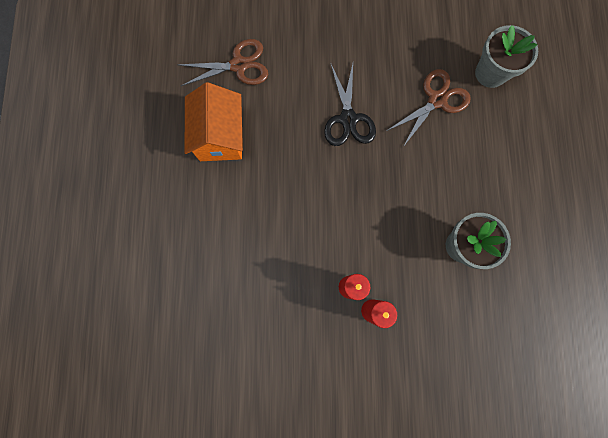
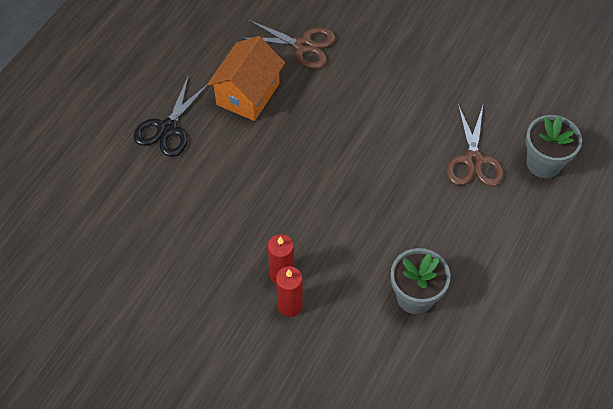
camera: 30 degrees right, 20 degrees down
black scissors [324,64,376,146] -> black scissors moved to [134,75,208,157]
brown scissors [387,69,471,147] -> brown scissors turned 105 degrees clockwise [447,104,504,186]

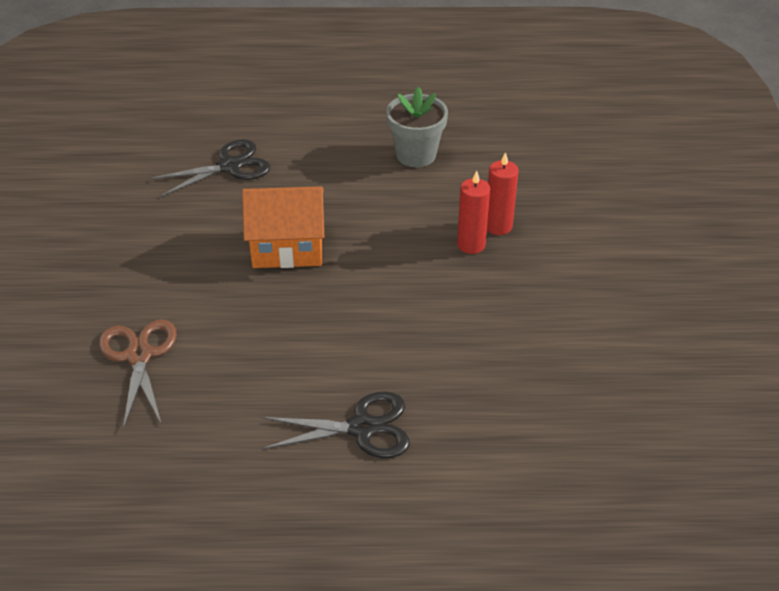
camera: 120 degrees left, 15 degrees down
orange house [207,36,285,121] -> orange house moved to [242,186,324,268]
brown scissors [447,104,504,186] -> black scissors [150,139,270,197]
grey flower pot [526,115,582,178] -> none

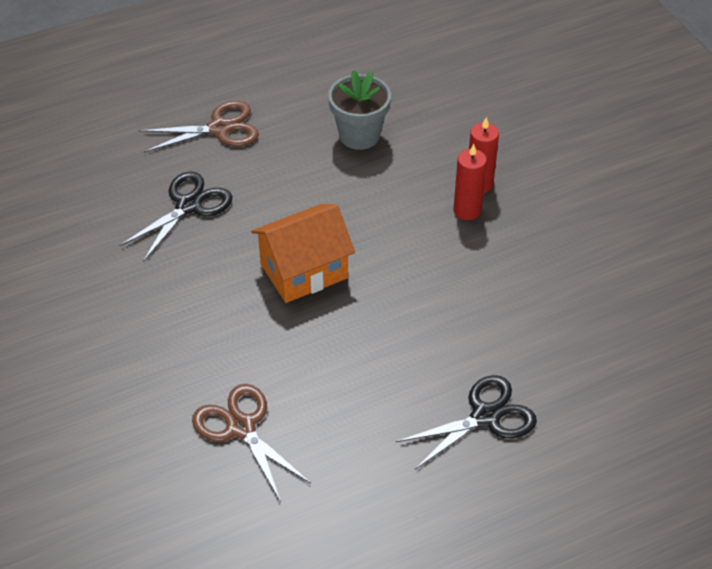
camera: 25 degrees left, 5 degrees up
none -> brown scissors [139,101,259,152]

